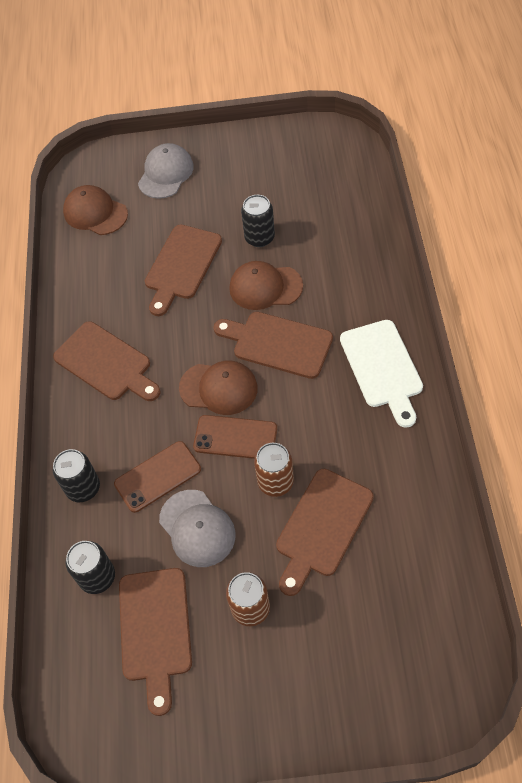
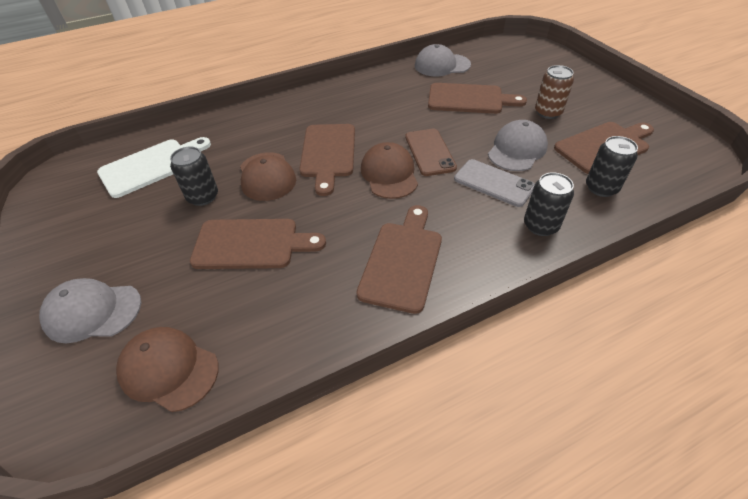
camera: 115 degrees left, 10 degrees down
brown cap [63,185,128,235] -> brown cap turned 105 degrees clockwise [116,327,219,412]
brown phone [114,441,201,513] -> grey phone [454,159,535,207]
brown can [254,443,294,497] -> none
white cutting board [340,320,423,428] -> white cutting board moved to [97,137,211,198]
none -> grey cap [415,44,471,76]

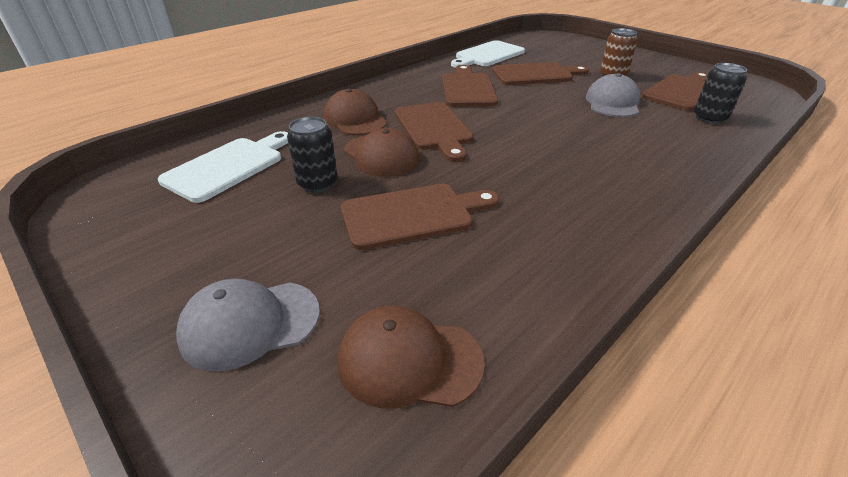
camera: 20 degrees left, 10 degrees down
brown cutting board [357,205,442,314] -> brown cutting board moved to [442,65,498,107]
brown cap [361,142,418,199] -> brown cap moved to [324,88,387,136]
brown phone [405,129,457,176] -> none
grey cap [415,44,471,76] -> white cutting board [451,40,525,68]
grey phone [454,159,535,207] -> none
black can [524,172,574,236] -> none

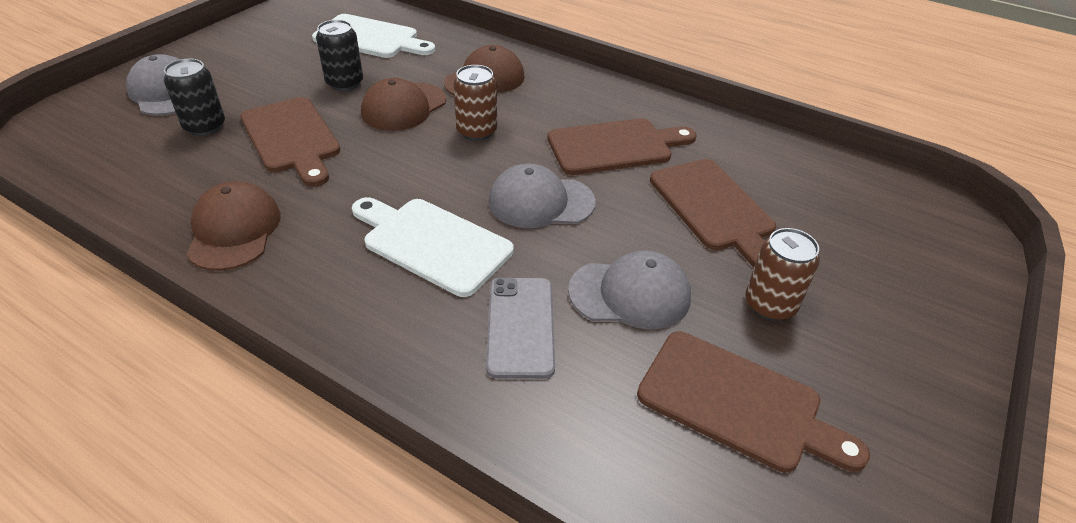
camera: 75 degrees right, 5 degrees up
brown cap [337,306,485,408] -> brown cap moved to [186,181,281,271]
brown cutting board [395,102,473,162] -> brown can [454,65,497,141]
white cutting board [451,40,525,68] -> white cutting board moved to [352,197,514,297]
black can [694,63,747,124] -> black can moved to [164,59,225,136]
none -> grey phone [486,278,555,379]
none -> grey cap [488,164,596,228]

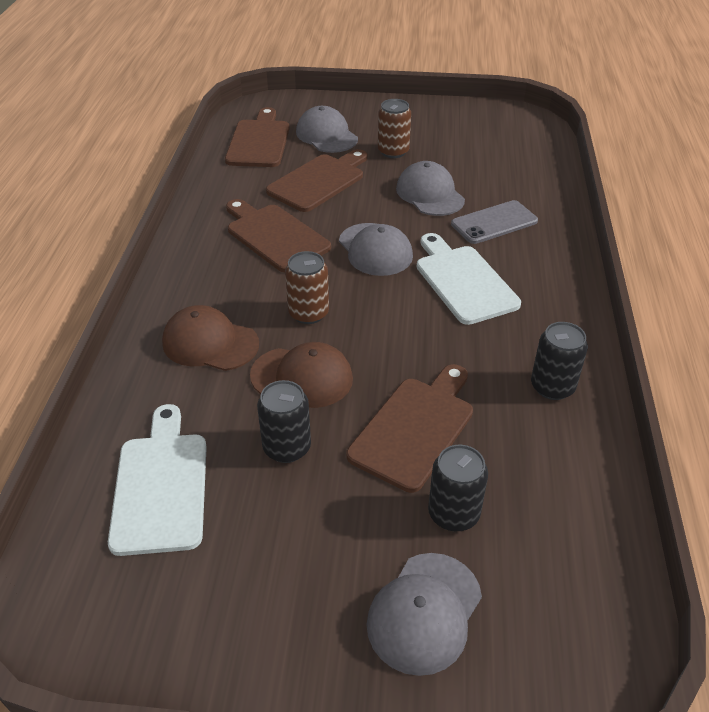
camera: 115 degrees left, 0 degrees up
brown cap [186,181,281,271] -> black can [531,322,588,400]
white cutting board [352,197,514,297] -> white cutting board turned 150 degrees clockwise [417,233,521,325]
brown cutting board [637,331,870,473] -> brown cutting board moved to [225,107,290,167]
none -> grey cap [296,106,358,153]

